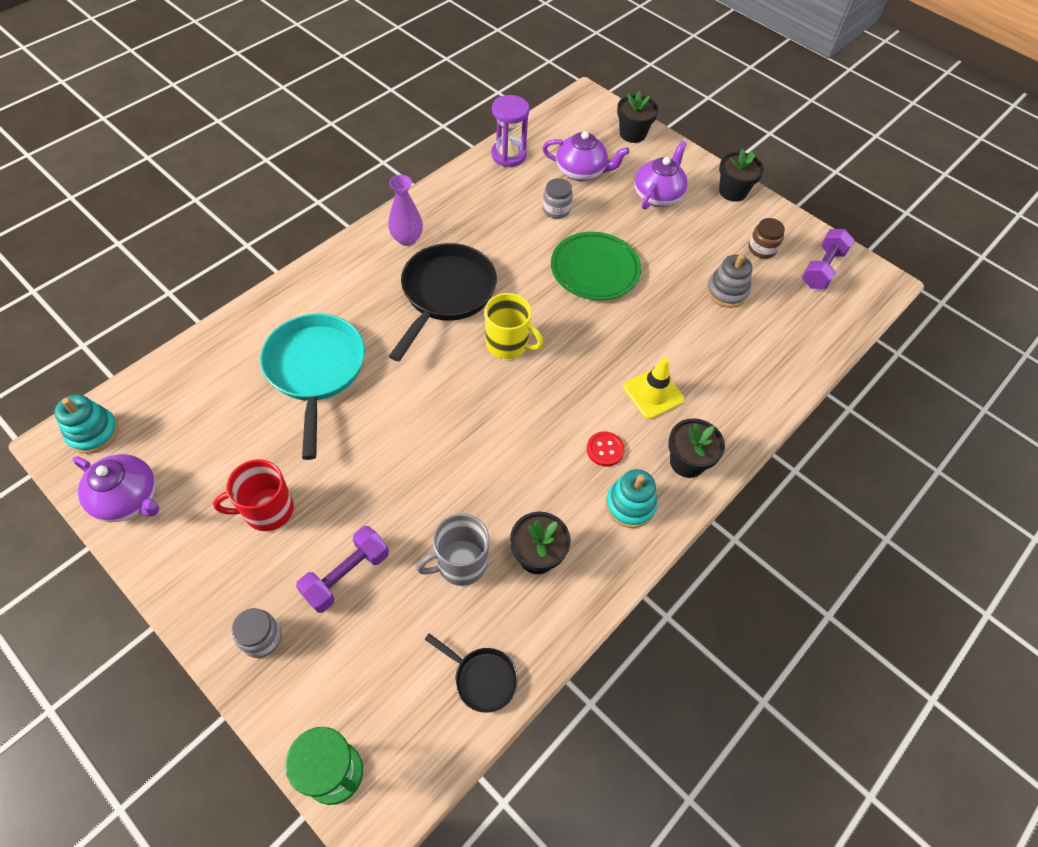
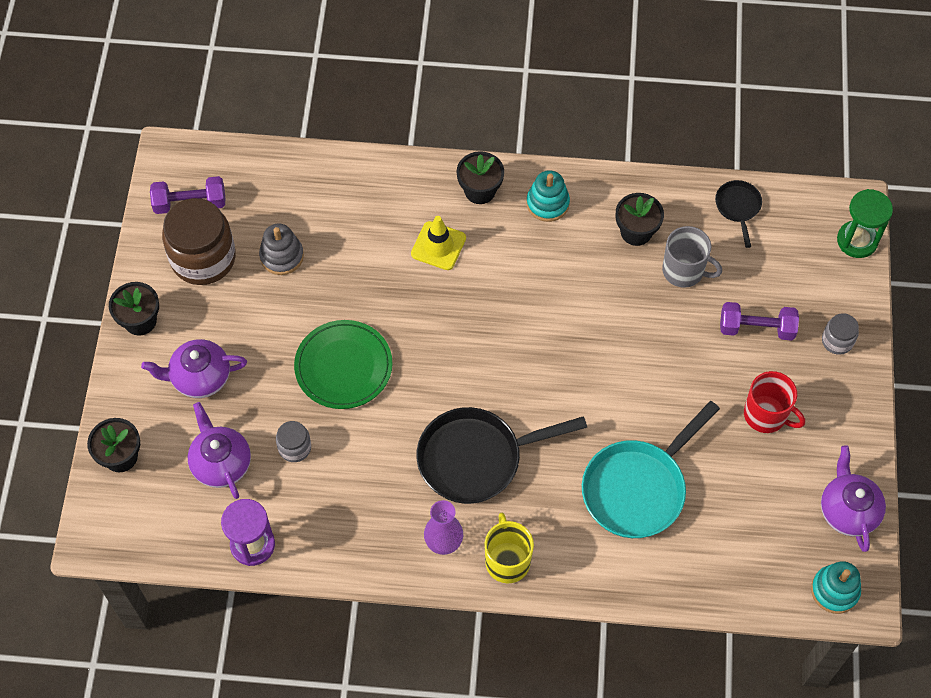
camera: 125 degrees left, 5 degrees up
yellow mug [485,293,543,359] -> yellow mug moved to [485,513,534,583]
red button [587,431,625,466] -> none
brown jar [748,218,785,259] -> brown jar [162,198,236,285], size x2.10

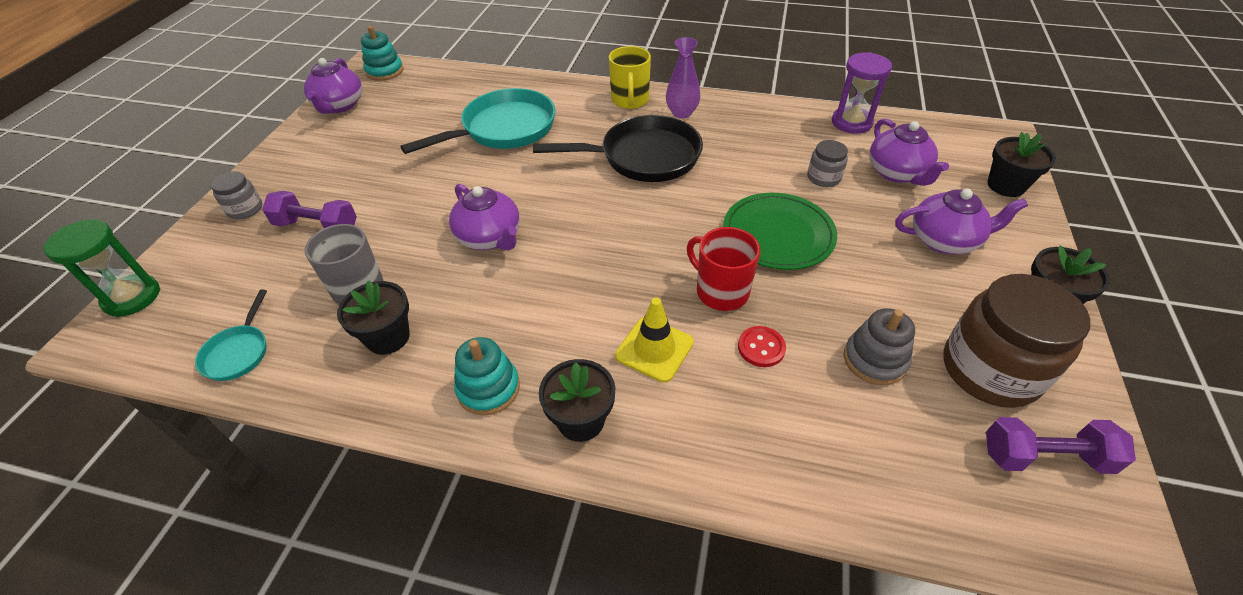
camera: 170 degrees left, 15 degrees down
black pan [715,180,762,248] -> turquoise pan [195,290,267,381]
red mug [744,371,805,433] -> red mug moved to [687,227,760,311]
none -> purple teapot [449,184,520,251]
none -> red button [738,326,786,367]

